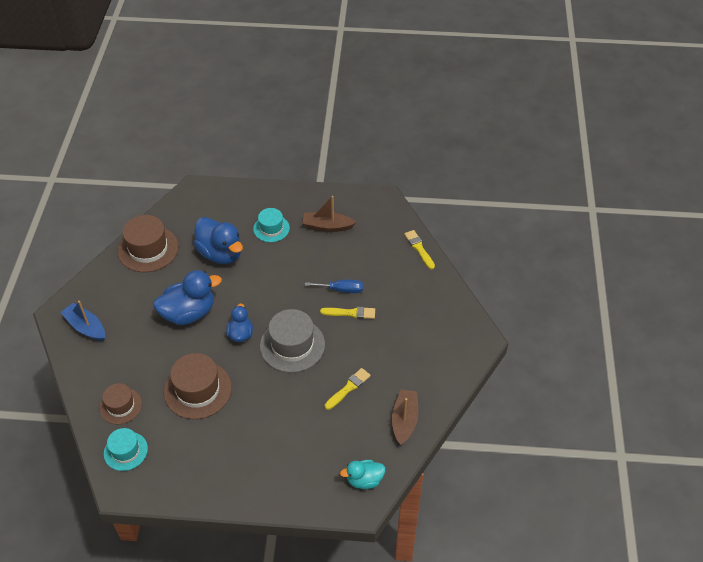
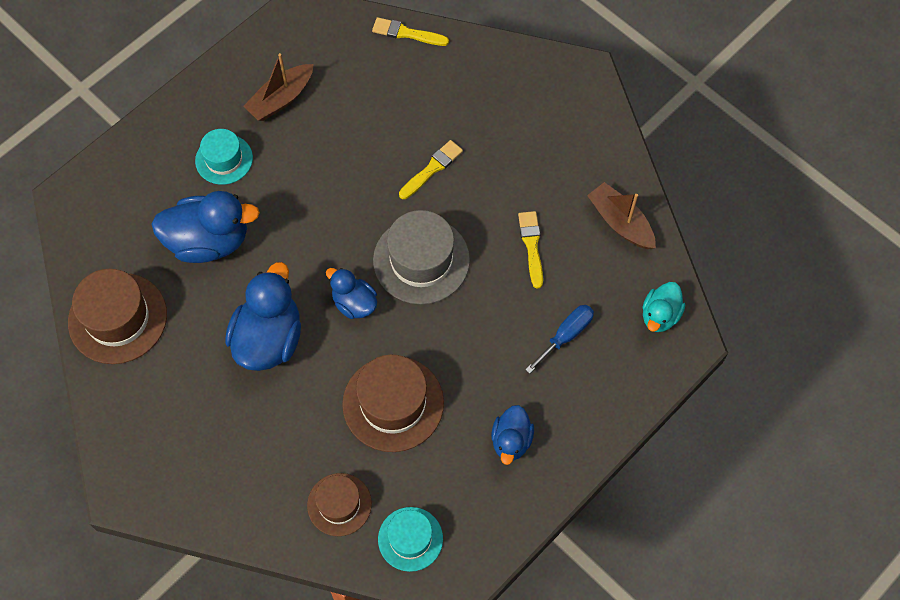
camera: 50 degrees left, 15 degrees up
blue boat [61,301,105,341] -> none
blue screwdriver [305,280,363,293] -> blue screwdriver moved to [525,305,594,374]
none -> blue duck [491,405,534,465]

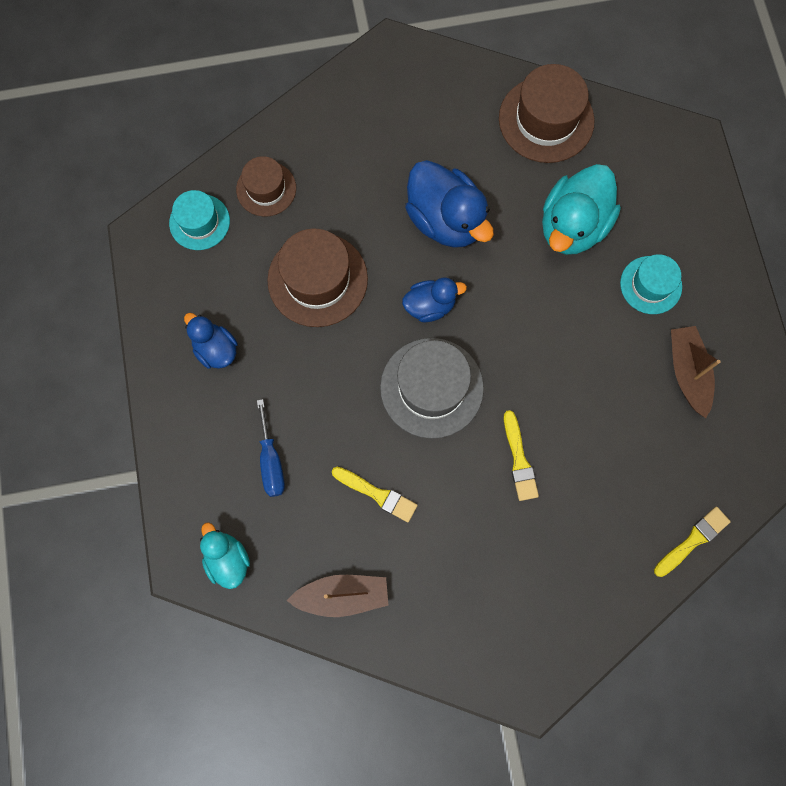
camera: 125 degrees right, 10 degrees up
blue duck [151,191,260,263] -> turquoise duck [542,164,621,255]

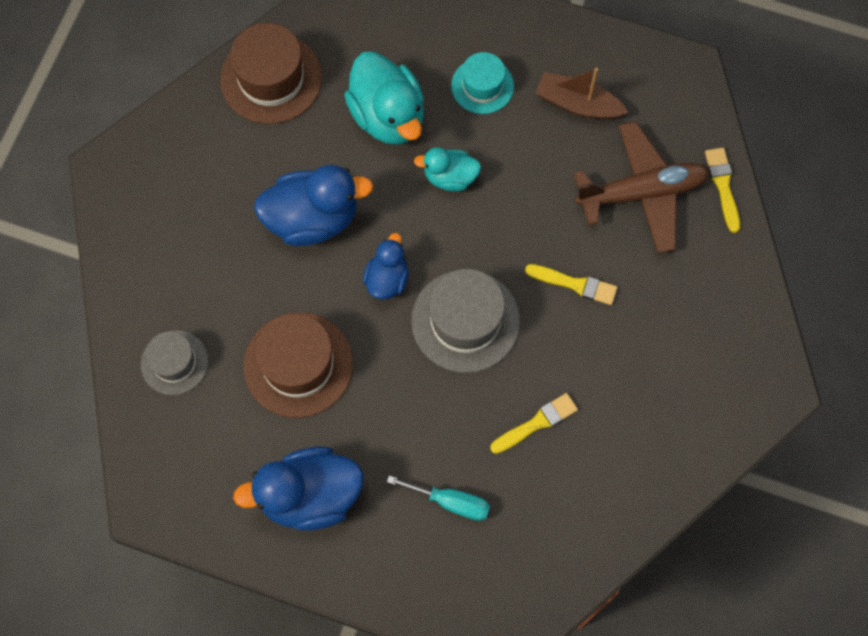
camera: 60 degrees left, 5 degrees down
turquoise hat [169,190,230,250] -> none
blue duck [184,313,238,369] -> blue duck [233,447,364,531], size x1.75
turquoise duck [200,522,250,589] -> turquoise duck moved to [414,147,481,191]
brown hat [236,156,296,217] -> grey hat [141,330,208,395]
blue screwdriver [257,399,285,497] -> turquoise screwdriver [387,475,490,521]
brown boat [287,575,388,617] -> none
none -> brown plane [574,122,709,253]

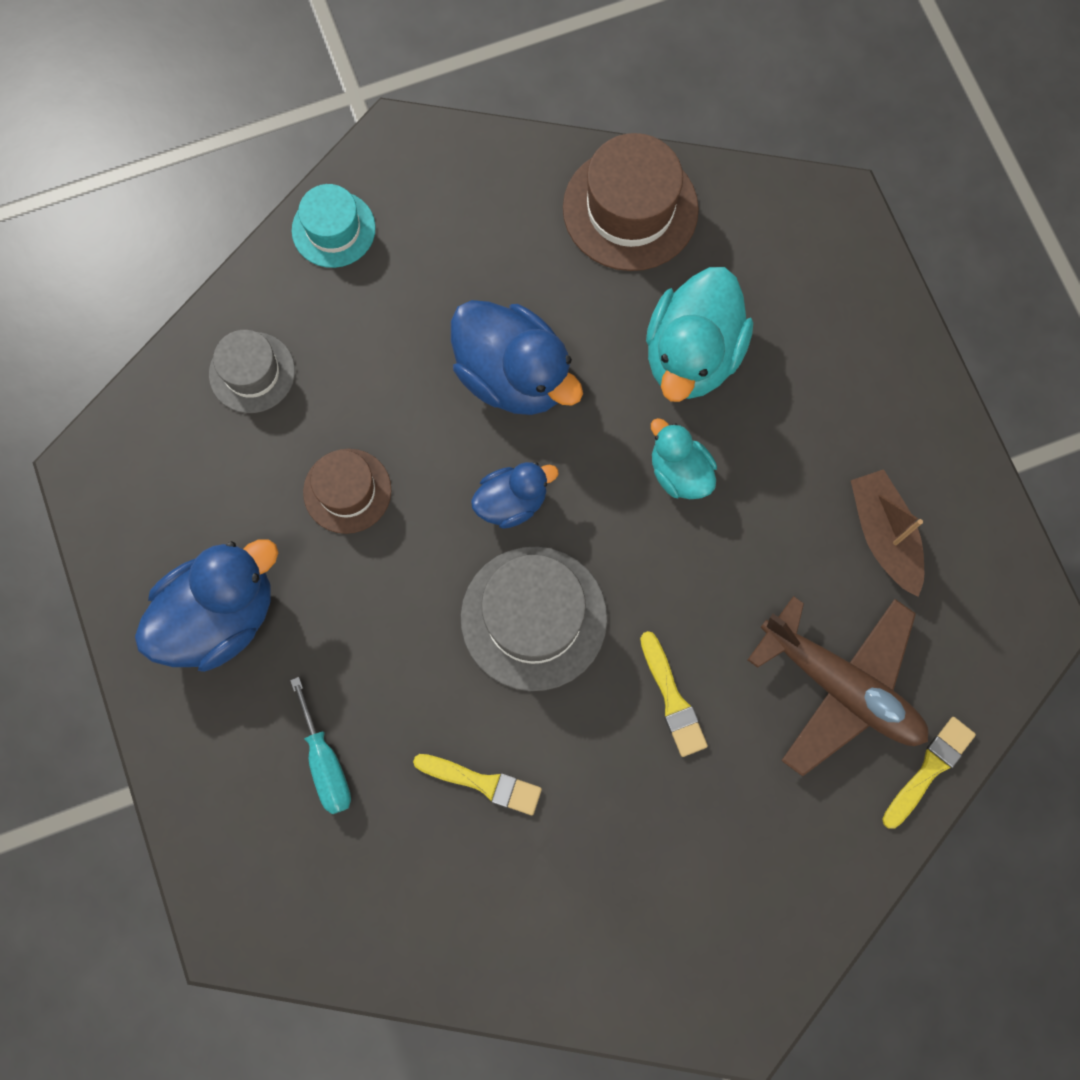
camera: 50 degrees right, 5 degrees up
blue duck [233,447,364,531] -> blue duck turned 105 degrees clockwise [135,539,278,672]
brown hat [243,312,353,418] -> brown hat [303,449,391,534], size x0.62
turquoise hat [451,52,514,114] -> turquoise hat moved to [292,184,376,268]

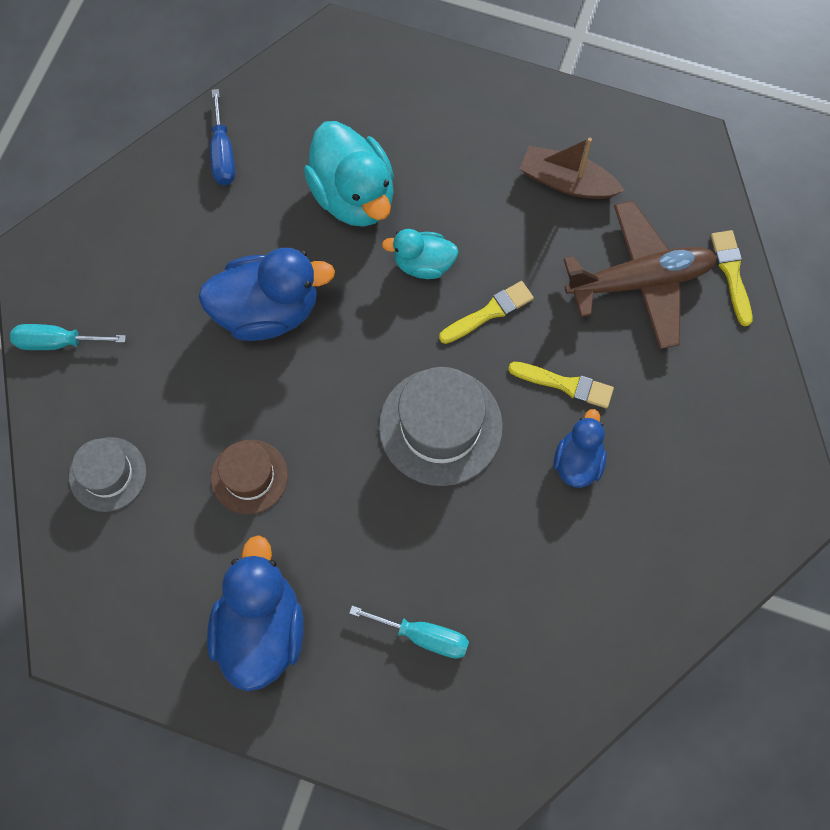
camera: 50 degrees left, 5 degrees down
turquoise hat [292,184,376,268] -> turquoise screwdriver [10,324,126,350]
yellow brush [413,754,542,815] -> yellow brush moved to [439,281,534,344]
blue duck [471,462,559,529] -> blue duck moved to [554,409,607,488]
brown hat [563,133,699,271] -> blue screwdriver [210,89,235,185]

